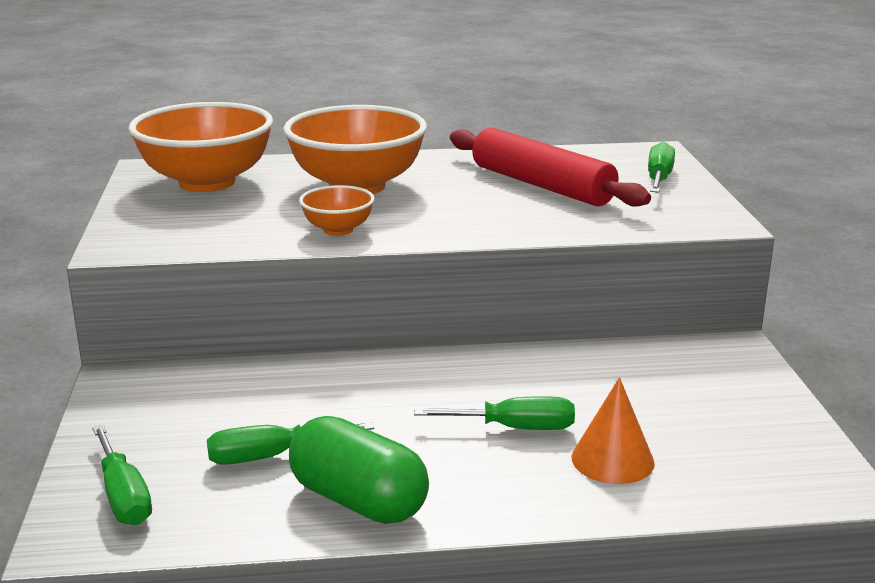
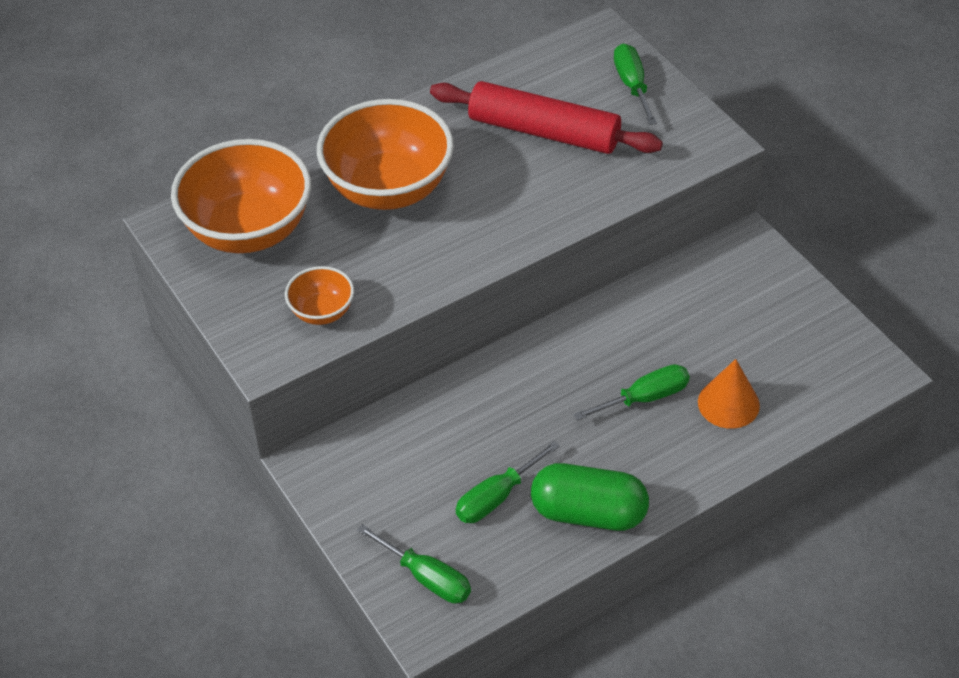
camera: 25 degrees left, 25 degrees up
orange bowl [299,185,375,236] -> orange bowl moved to [285,266,354,325]

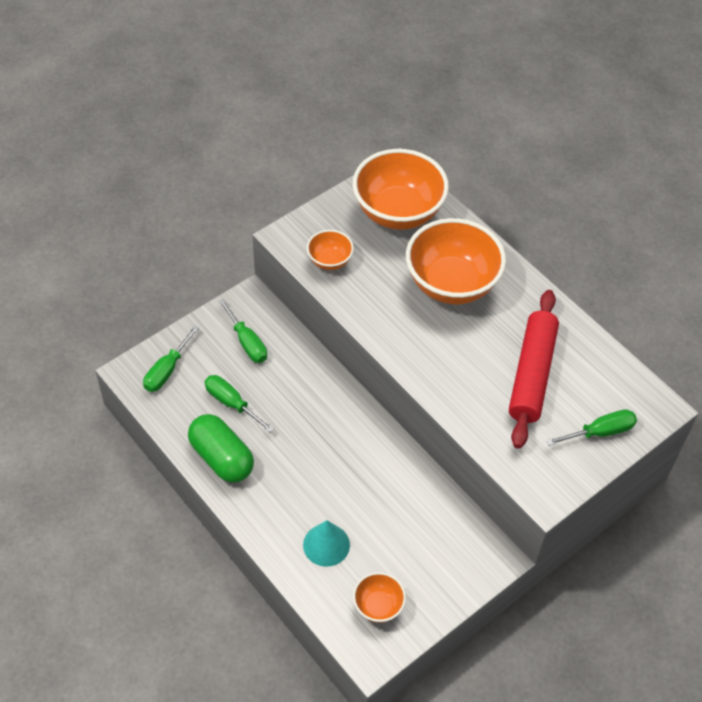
camera: 80 degrees right, 5 degrees up
green capsule [531,463,649,531] -> green capsule turned 45 degrees counterclockwise [188,414,254,483]
green screwdriver [574,364,690,421] -> green screwdriver moved to [219,299,267,363]
orange cone [698,359,760,429] -> turquoise cone [303,520,350,567]
none -> orange bowl [353,572,406,623]

